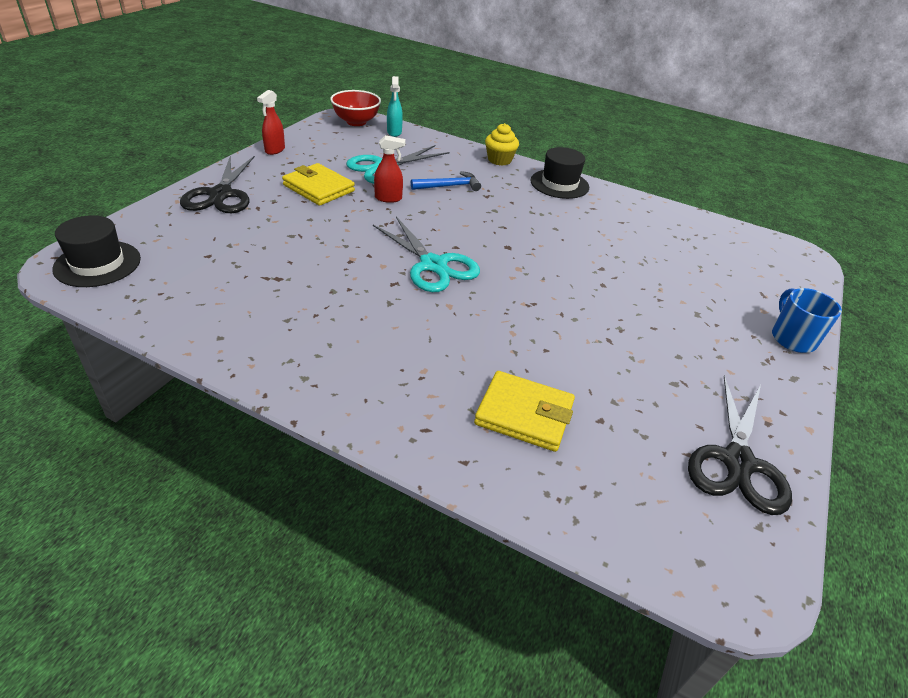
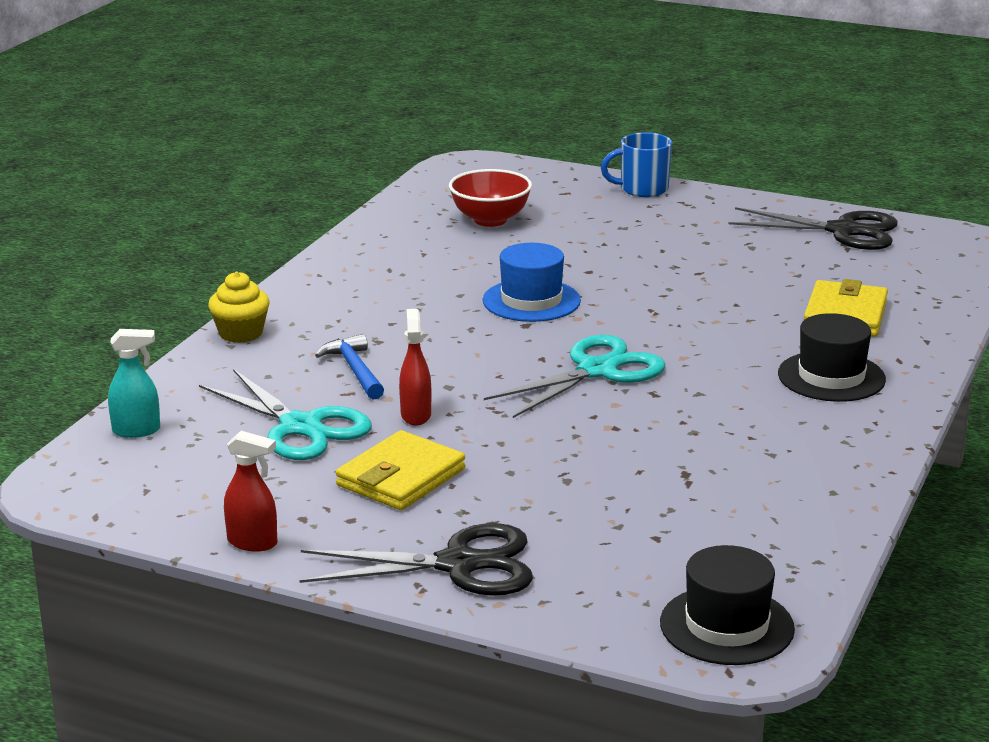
camera: 90 degrees left, 15 degrees down
red bowl [330,90,381,126] -> red bowl moved to [449,169,532,227]
black hat [531,147,589,199] -> black hat moved to [778,313,886,402]
none -> blue hat [483,243,581,322]

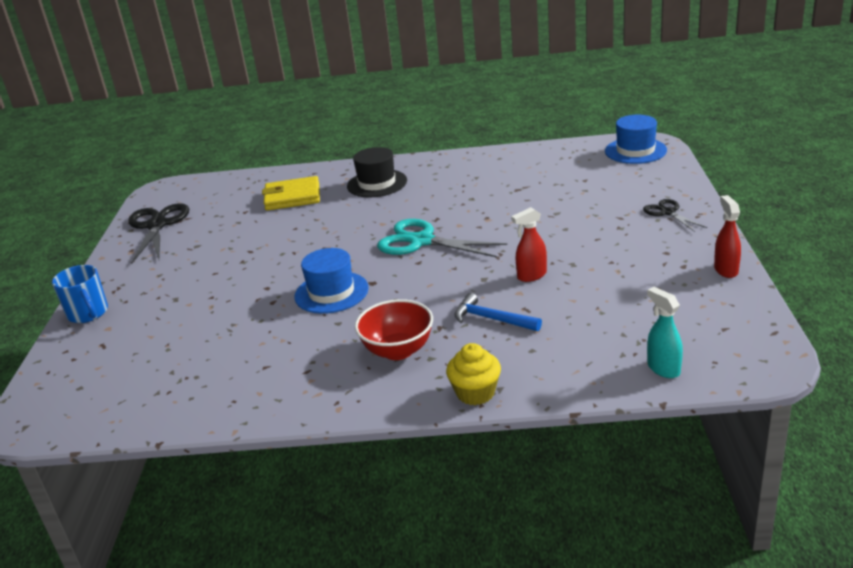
camera: 110 degrees left, 5 degrees up
turquoise scissors [199,369,372,460] -> none
black scissors [299,523,533,596] -> black scissors [643,199,707,232], size x0.55
blue hammer [315,334,384,400] -> blue hammer turned 75 degrees clockwise [454,293,542,331]
yellow wallet [336,430,465,510] -> none
red bowl [449,169,532,227] -> red bowl moved to [355,299,433,360]
black hat [660,545,795,665] -> blue hat [605,115,667,164]

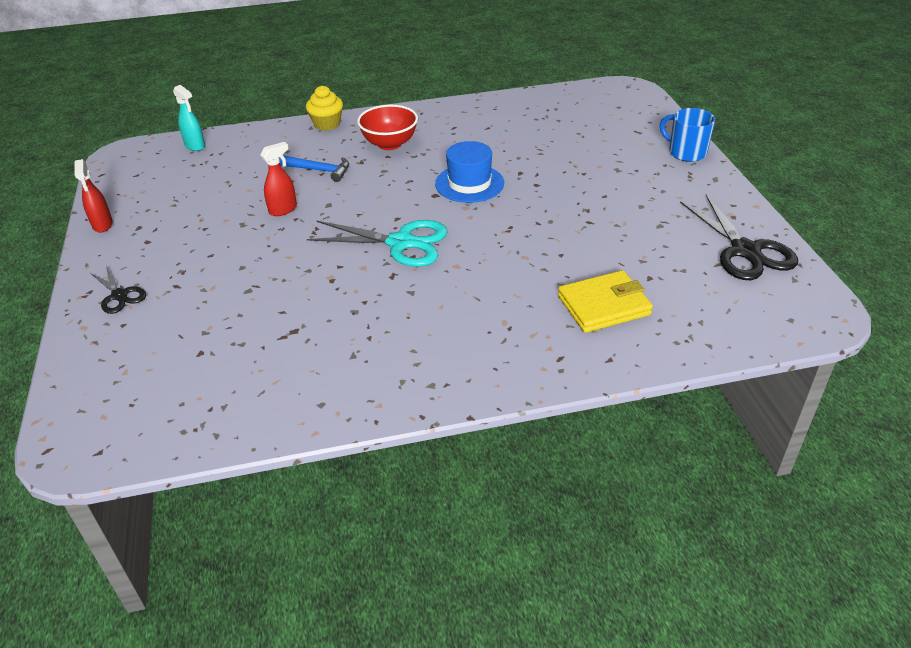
camera: 165 degrees right, 10 degrees up
black hat [347,147,407,197] -> none
blue hat [605,115,667,164] -> none

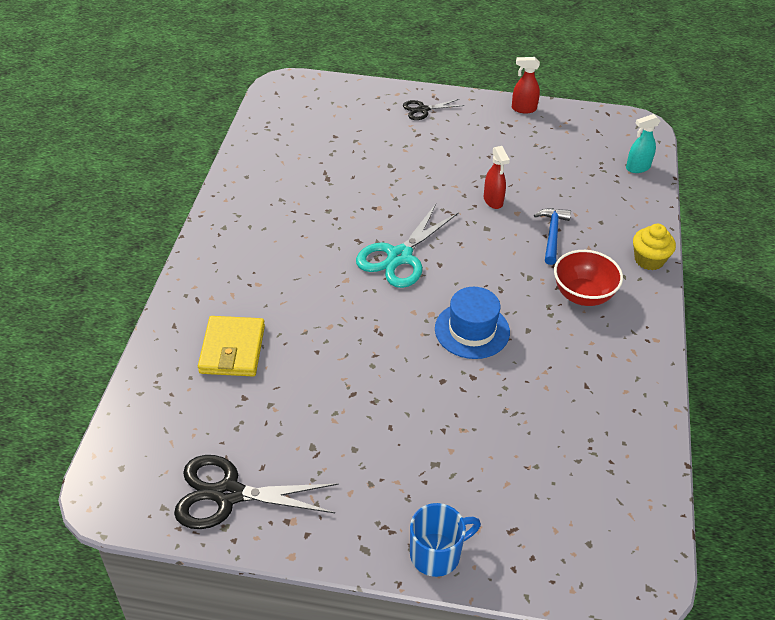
camera: 110 degrees right, 5 degrees up
blue hammer [279,155,349,182] -> blue hammer turned 150 degrees clockwise [534,208,571,265]

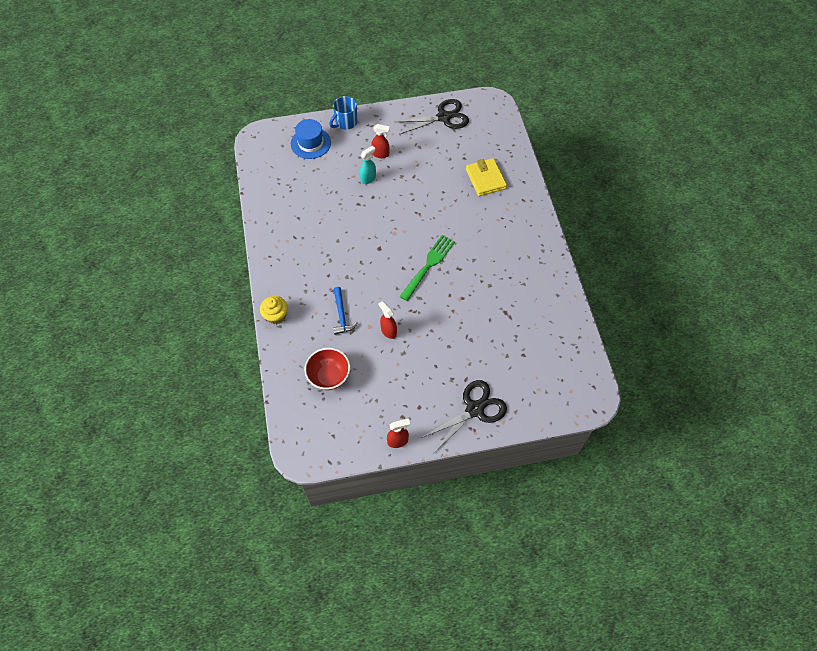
camera: 160 degrees right, 15 degrees up
turquoise scissors [356,204,459,288] -> green fork [399,235,455,301]
black scissors [403,99,464,120] -> black scissors [421,380,507,453], size x1.82
blue hat [435,287,510,359] -> blue hat moved to [291,119,331,159]
red bowl [554,250,623,306] -> red bowl moved to [304,348,350,390]
turquoise spray bottle [626,114,660,173] -> turquoise spray bottle moved to [360,145,376,184]
none -> red spray bottle [371,124,390,158]

